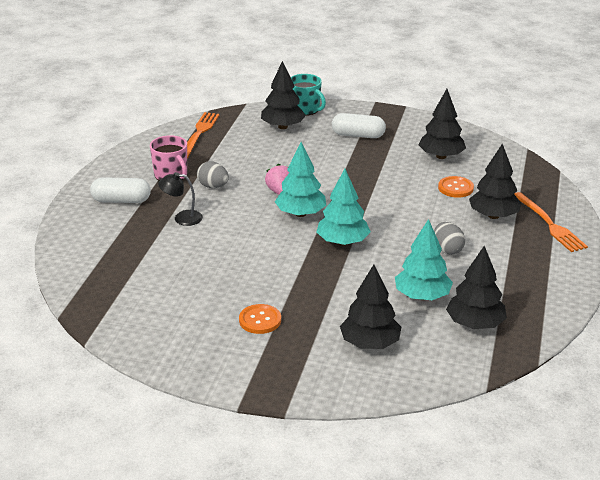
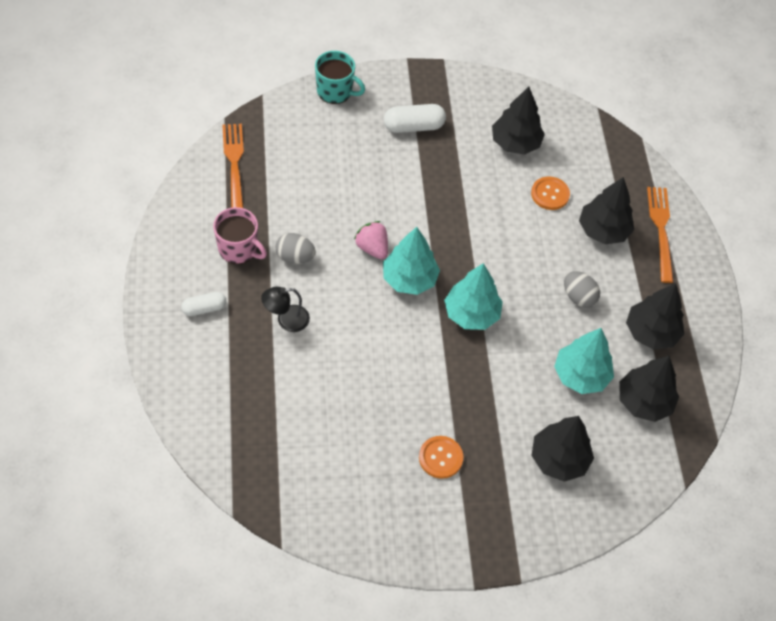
camera: 25 degrees left, 25 degrees up
white capsule [90,177,151,203] -> white capsule [181,292,226,316], size x0.65
black tree [261,61,306,129] -> black tree moved to [626,283,684,350]
orange fork [514,192,588,252] -> orange fork turned 135 degrees counterclockwise [647,187,673,283]

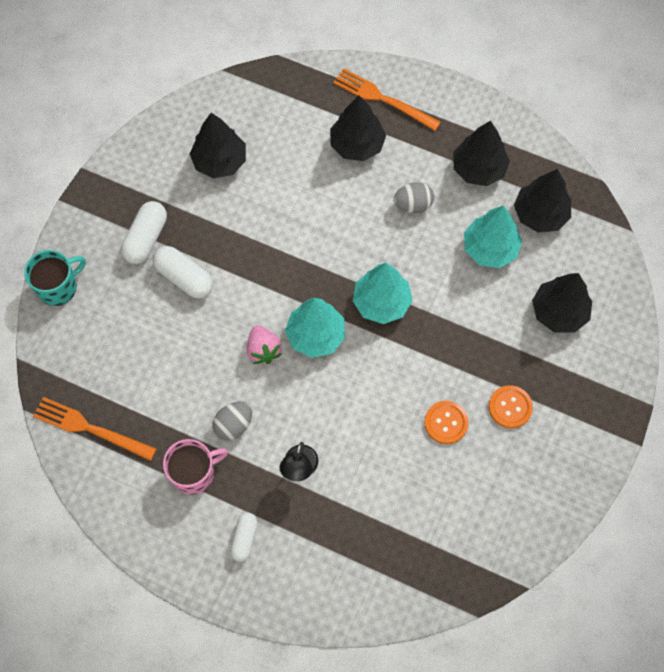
camera: 55 degrees left, 10 degrees up
pink strawberry [354,221,388,259] -> pink strawberry turned 105 degrees counterclockwise [247,325,282,364]
orange button [531,176,570,210] -> orange button moved to [424,401,469,444]
none -> white capsule [153,246,213,299]

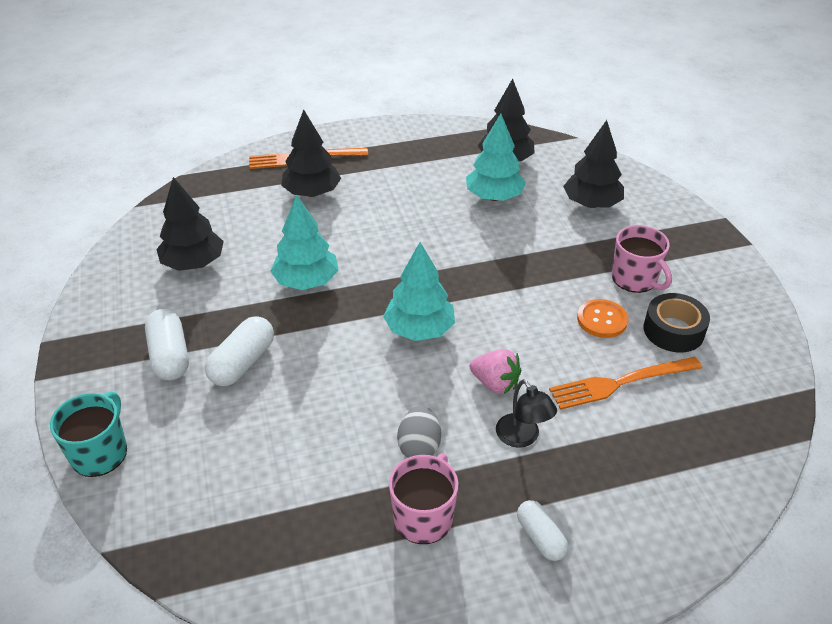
camera: 40 degrees left, 25 degrees down
orange fork [33,397,157,461] -> orange fork moved to [549,357,702,410]
white capsule [153,246,213,299] -> white capsule turned 60 degrees counterclockwise [205,316,274,386]
pink strawberry [247,325,282,364] -> pink strawberry moved to [470,349,521,394]
turquoise tree [353,263,413,324] -> turquoise tree moved to [270,195,339,290]
grey egg [393,182,434,213] -> none
black tree [453,121,510,186] -> none
orange button [489,385,533,428] -> pink mug [612,225,672,293]
none -> black tape [644,293,710,352]

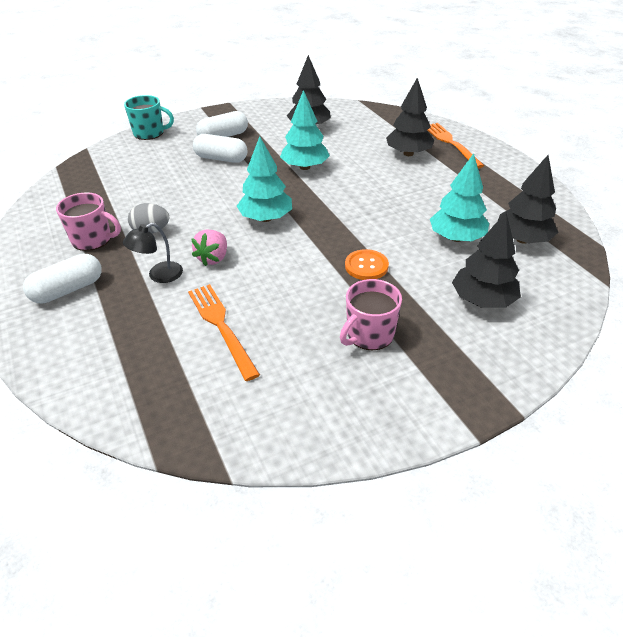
camera: 80 degrees right, 0 degrees up
white capsule [517,500,568,561] -> white capsule [23,254,102,303], size x1.55
orange button [577,299,628,338] -> orange button moved to [345,249,389,280]
black tape [644,293,710,352] -> none

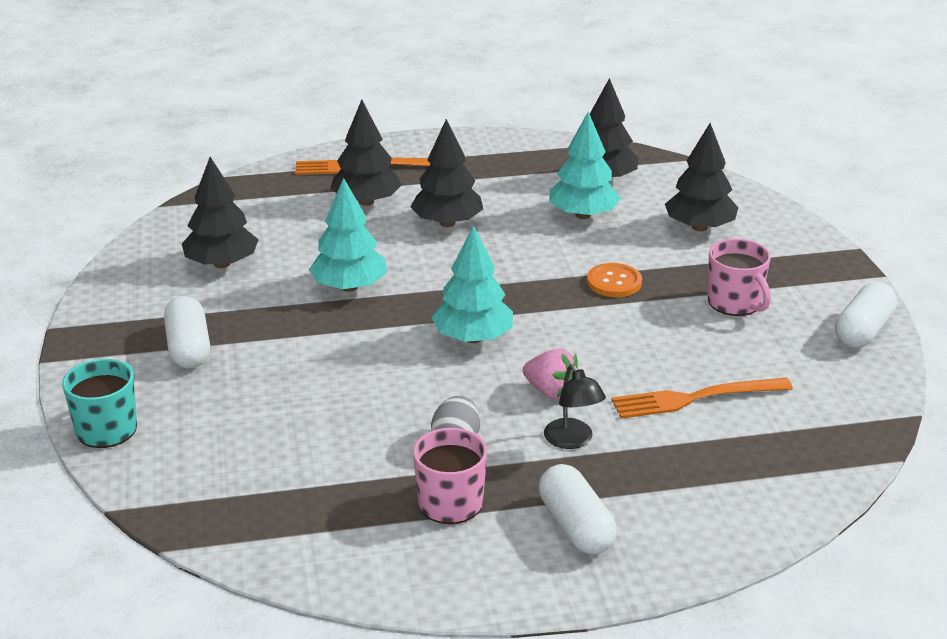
camera: 75 degrees left, 10 degrees down
white capsule [193,134,247,163] -> white capsule moved to [835,282,897,348]
none -> black tree [410,119,483,227]

